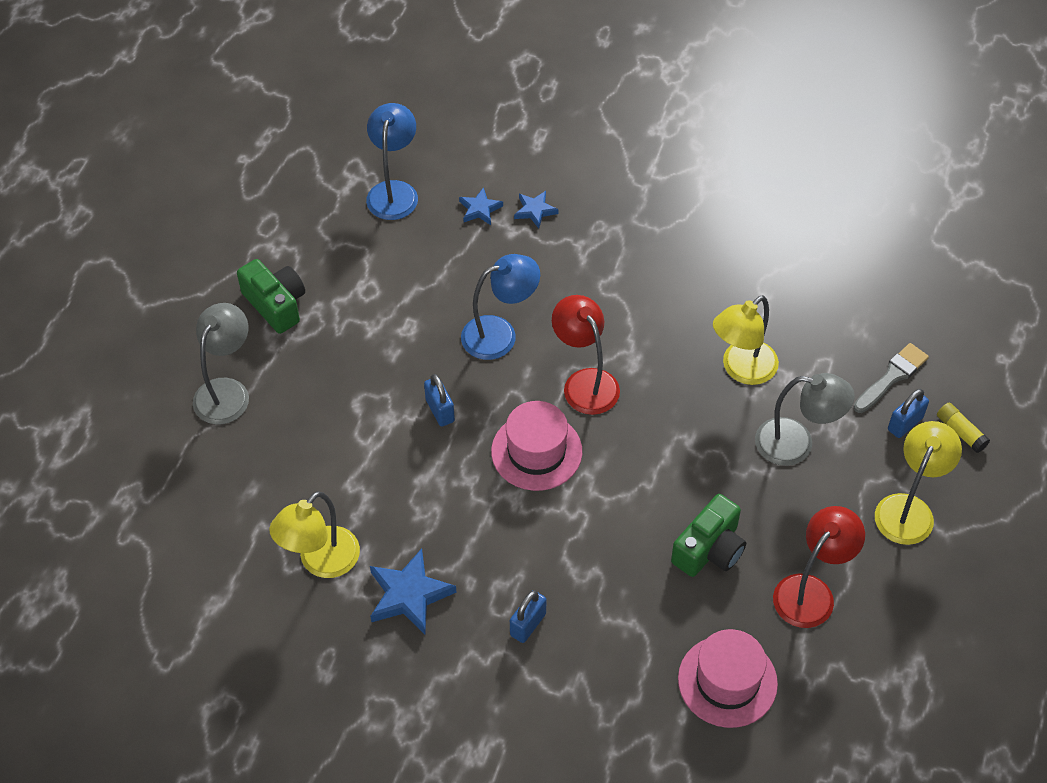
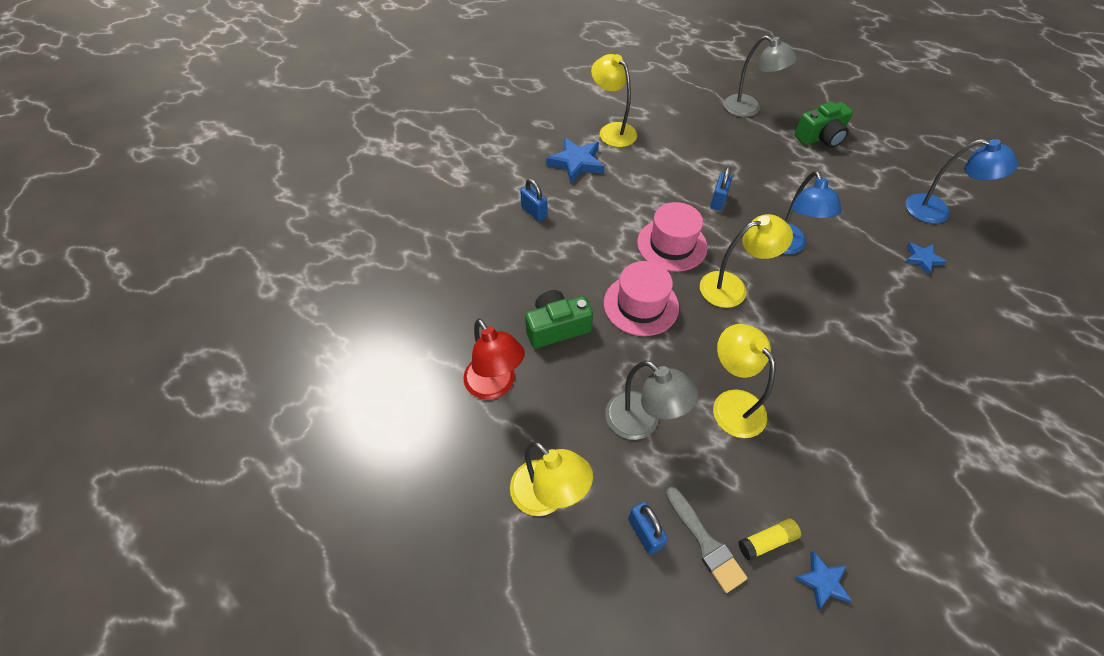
camera: 105 degrees right, 0 degrees up
blue padlock [424,374,455,427] -> blue padlock turned 60 degrees counterclockwise [710,166,732,210]
blue star [514,191,559,229] -> blue star moved to [795,551,852,610]
red lamp [552,295,620,415] -> yellow lamp [700,214,793,308]
green camera [671,494,746,577] -> green camera turned 105 degrees clockwise [525,290,593,348]
pink hat [678,629,778,728] -> pink hat moved to [604,261,679,336]
grey lamp [755,373,854,466] -> grey lamp turned 75 degrees counterclockwise [605,360,699,440]
yellow glue stick [937,403,990,453] -> yellow glue stick moved to [738,519,801,561]

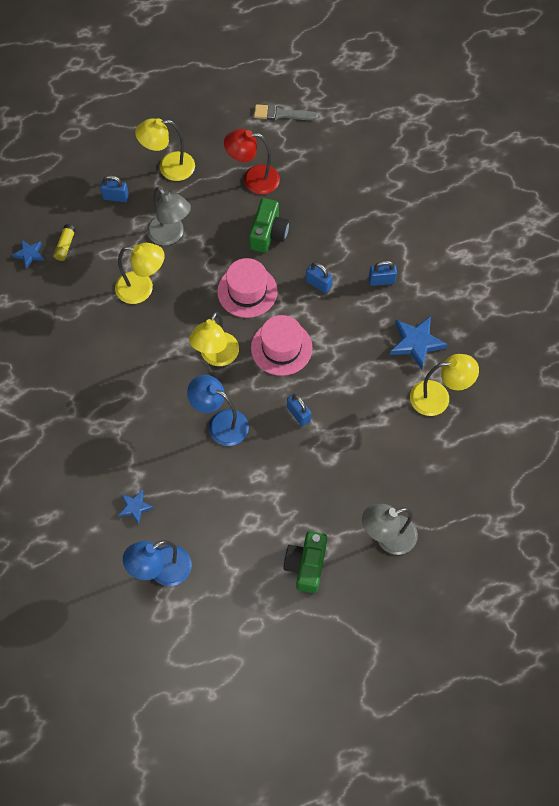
camera: 125 degrees right, 10 degrees up
grey lamp [605,360,699,440] -> grey lamp turned 120 degrees counterclockwise [147,187,191,245]
grey brush [666,487,748,593] -> grey brush moved to [254,104,318,120]
none -> blue padlock [306,262,333,293]

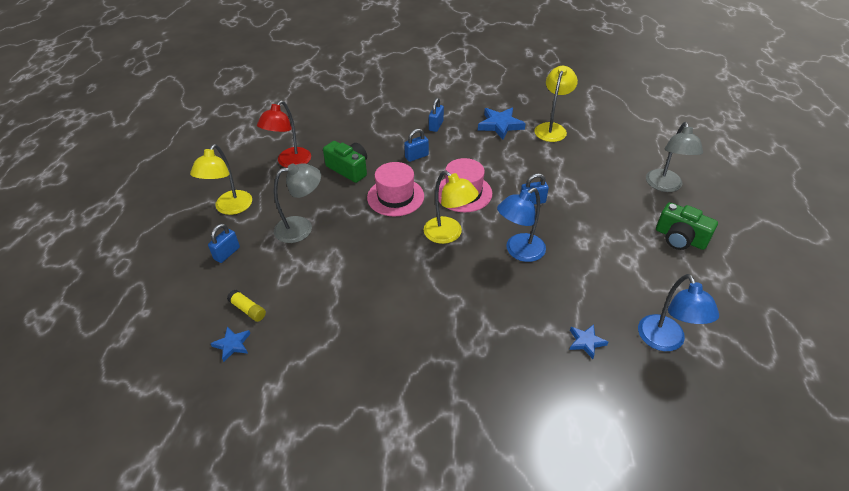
camera: 65 degrees left, 20 degrees down
yellow lamp [115,243,165,304] -> none
grey brush [254,104,318,120] -> none

